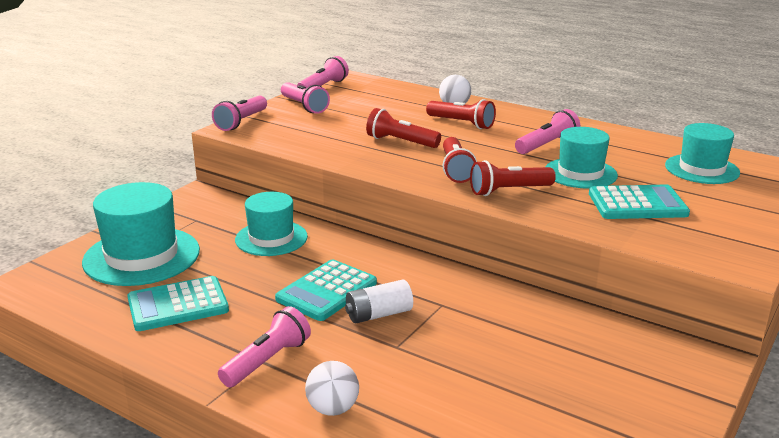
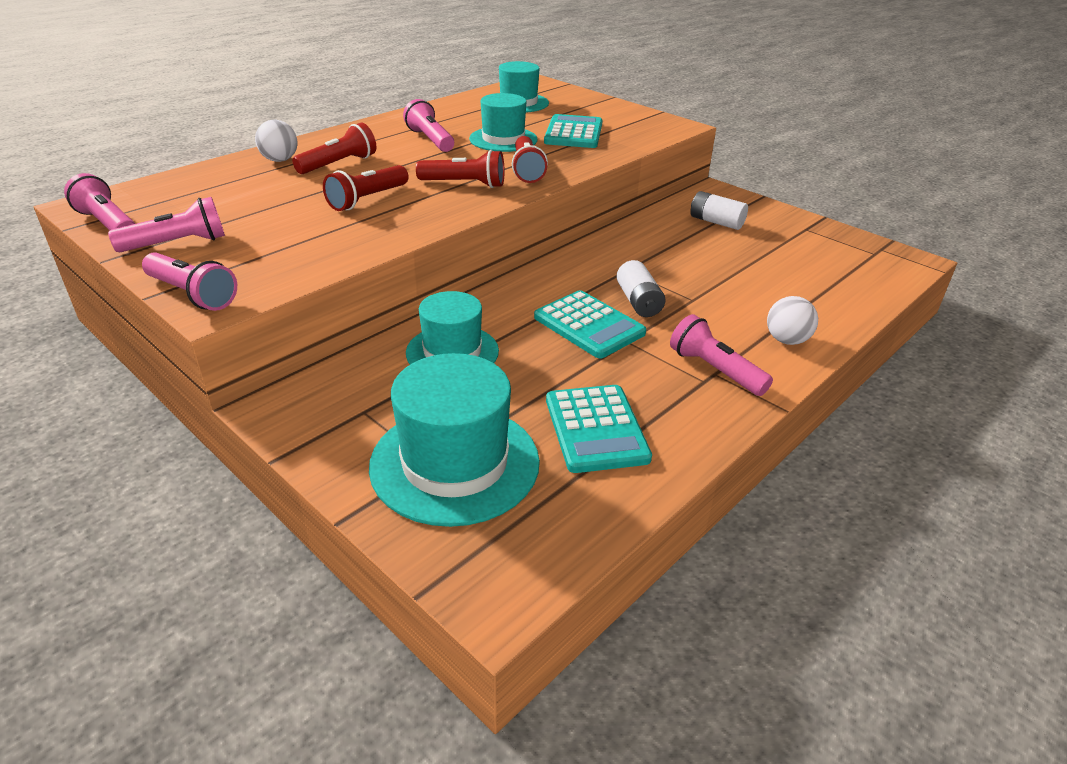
camera: 80 degrees left, 10 degrees up
none -> white battery [690,191,748,230]

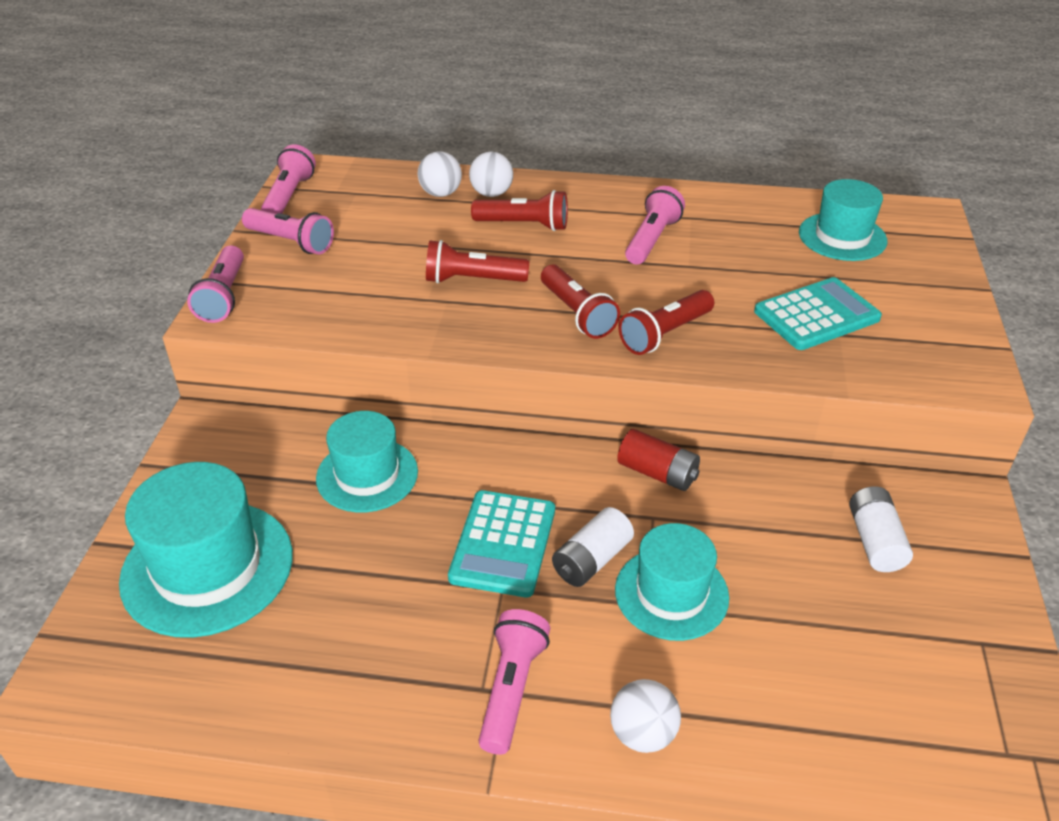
camera: 55 degrees right, 5 degrees up
turquoise hat [469,93,538,152] -> turquoise hat moved to [615,523,729,641]
turquoise calculator [546,385,652,473] -> none
none -> white ball [418,151,462,197]
none -> red battery [617,429,700,491]

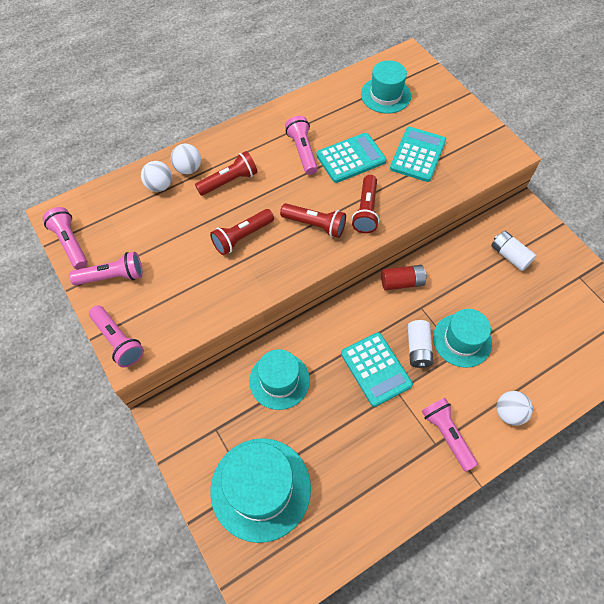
camera: 40 degrees left, 20 degrees up
none -> turquoise calculator [316,133,386,183]

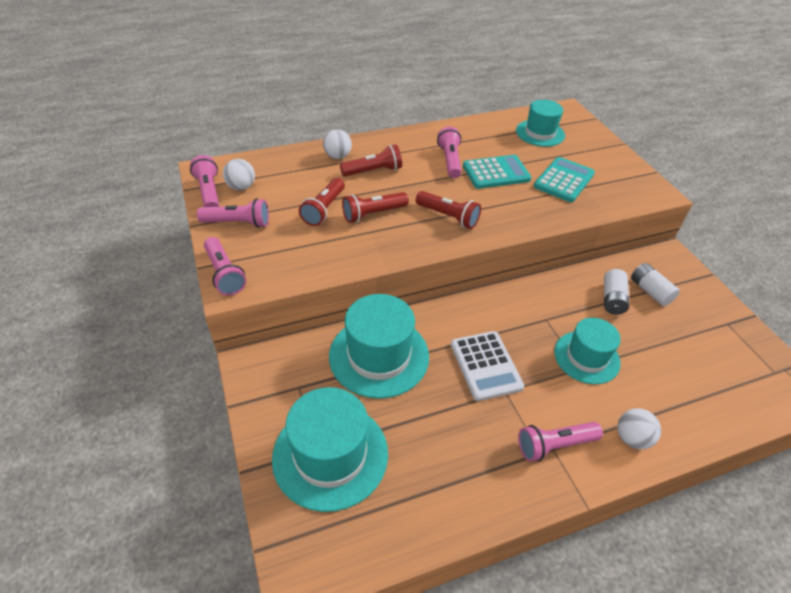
camera: 10 degrees right, 15 degrees down
white ball [141,161,172,192] -> white ball moved to [223,159,255,190]
turquoise hat [249,349,310,410] -> turquoise hat [329,294,429,399], size x1.52
turquoise calculator [341,332,413,407] -> white calculator [451,331,524,401]
red flashlight [352,175,379,233] -> red flashlight moved to [299,178,345,226]
red battery [381,265,427,290] -> none
white battery [408,320,433,368] -> white battery moved to [604,269,629,315]
pink flashlight [422,398,478,472] -> pink flashlight turned 90 degrees counterclockwise [518,422,603,462]

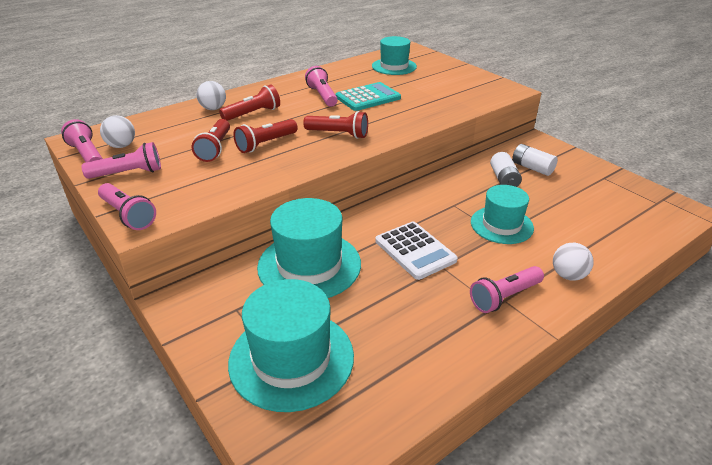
camera: 15 degrees left, 10 degrees down
turquoise calculator [534,157,595,202] -> none

